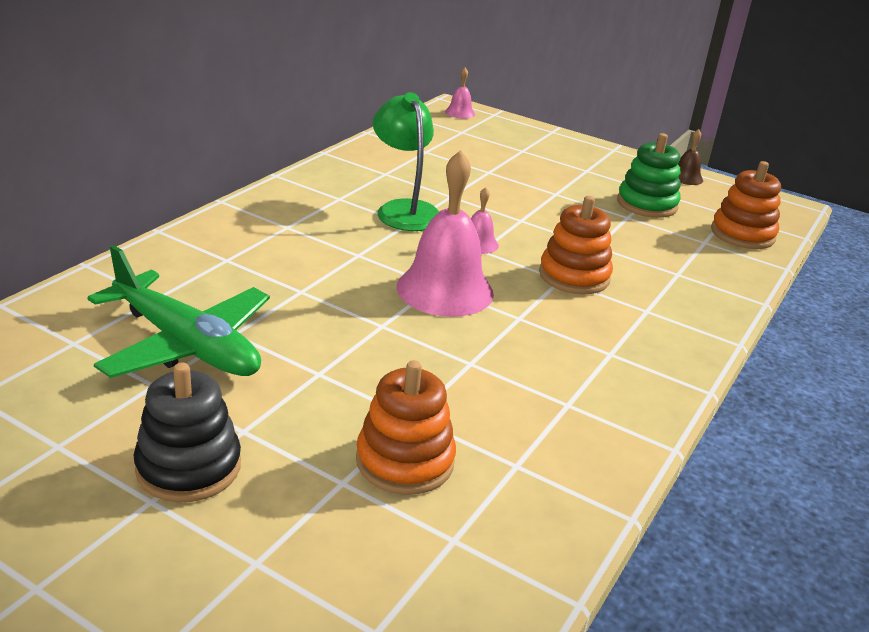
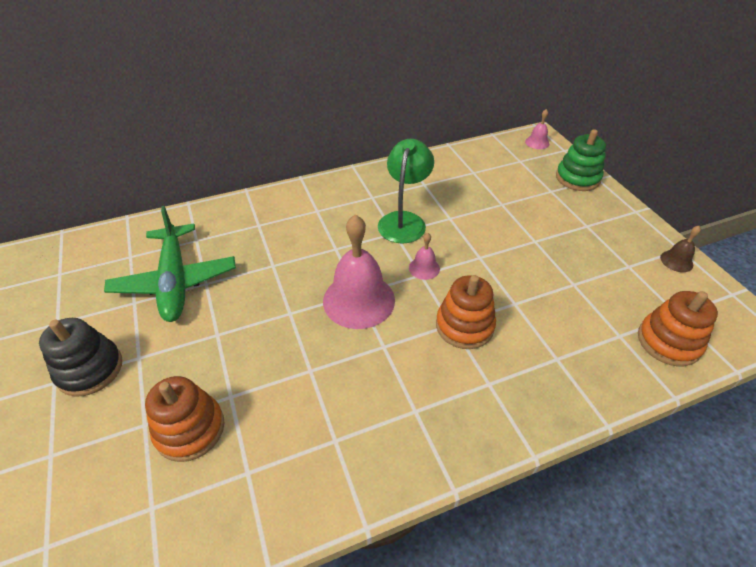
camera: 40 degrees right, 15 degrees up
green stacking toy [617,133,681,218] -> green stacking toy moved to [556,129,606,191]

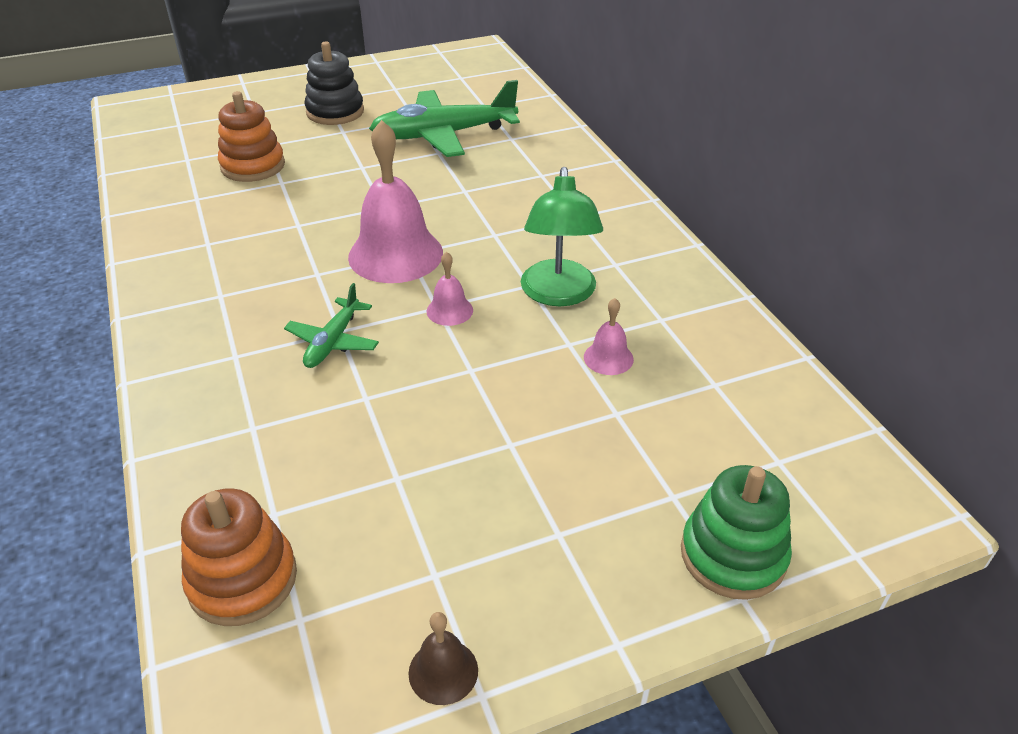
camera: 90 degrees right, 5 degrees down
green lamp [378,139,434,244] -> green lamp turned 75 degrees clockwise [521,167,603,306]
orange stacking toy [436,275,496,349] -> green plane [284,283,379,368]
pink bell [525,109,549,149] -> pink bell moved to [584,298,634,375]

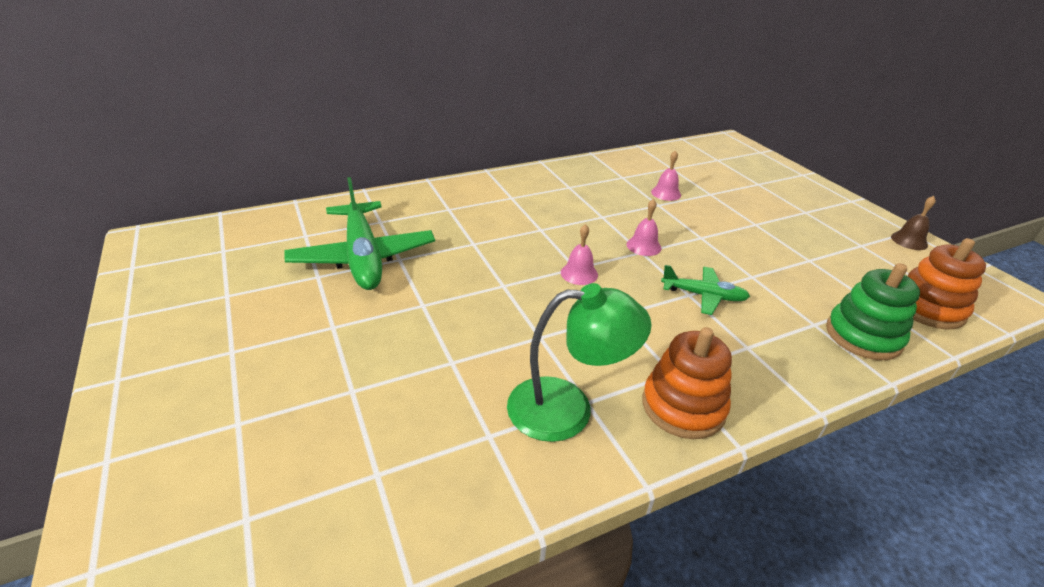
camera: 95 degrees left, 5 degrees down
orange stacking toy [218,91,285,182] -> orange stacking toy moved to [642,327,732,439]
black stacking toy [304,41,364,125] -> none
pink bell [348,120,443,283] -> pink bell [561,224,598,285], size x0.46
green lamp [521,167,603,306] -> green lamp moved to [507,283,652,442]
green stacking toy [681,465,792,600] -> green stacking toy moved to [826,263,920,360]

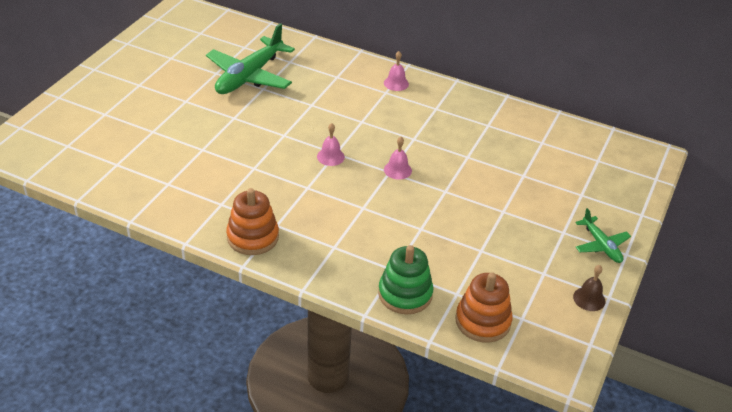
camera: 50 degrees right, 5 degrees up
green lamp [507,283,652,442] -> none
pink bell [651,150,681,201] -> pink bell moved to [384,51,409,91]
green plane [661,265,750,315] -> green plane moved to [575,208,631,263]

